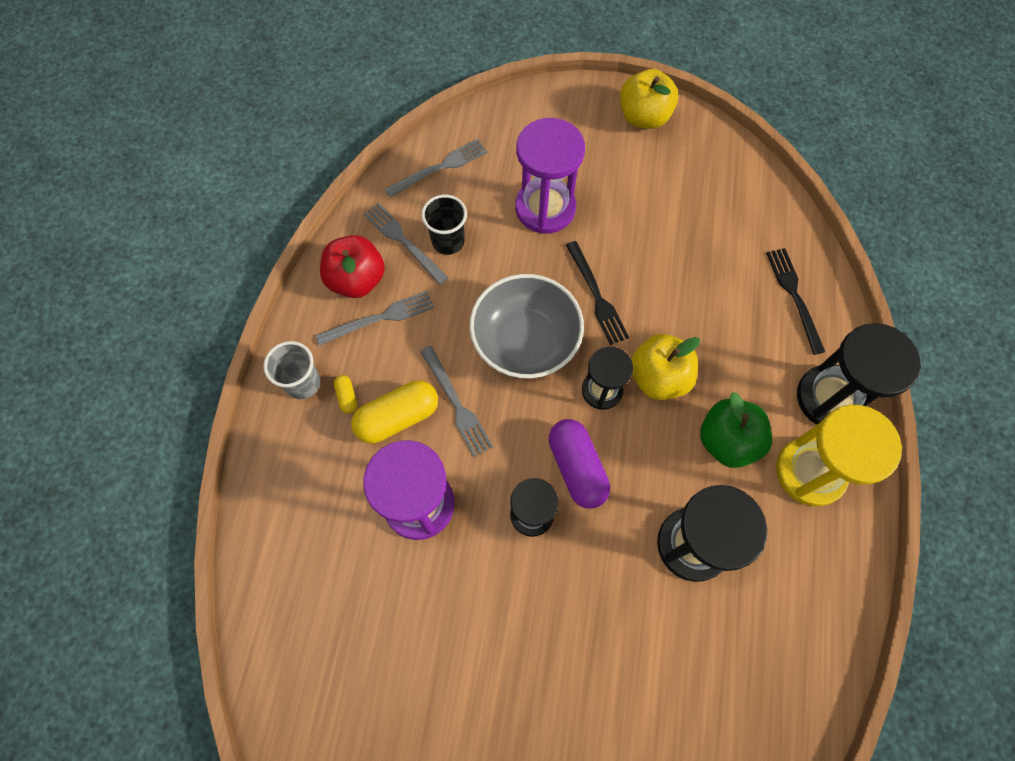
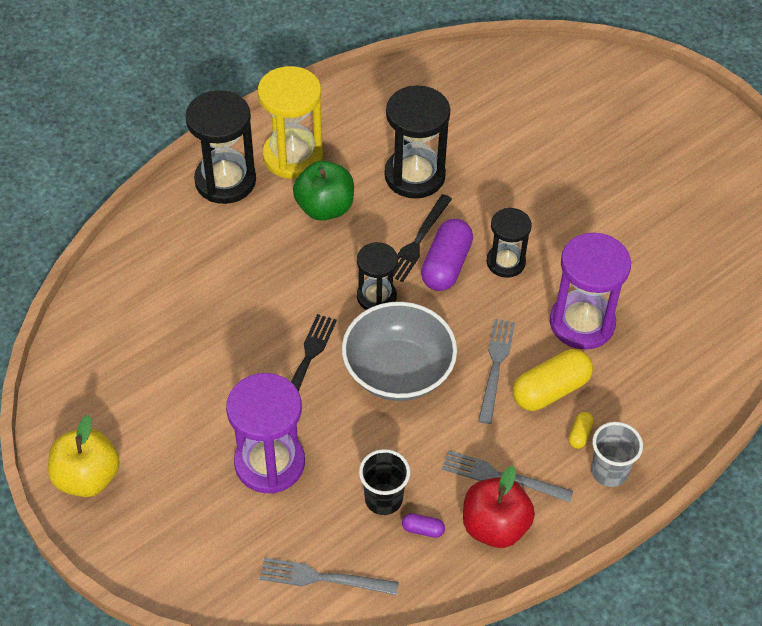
camera: 140 degrees left, 15 degrees down
yellow capsule [351,380,438,443] -> yellow capsule turned 45 degrees counterclockwise [512,349,593,411]
grey fork [364,203,449,285] -> purple capsule [402,513,445,538]
yellow apple [631,334,700,400] -> none
black fork [766,248,825,355] -> black fork moved to [393,194,452,282]

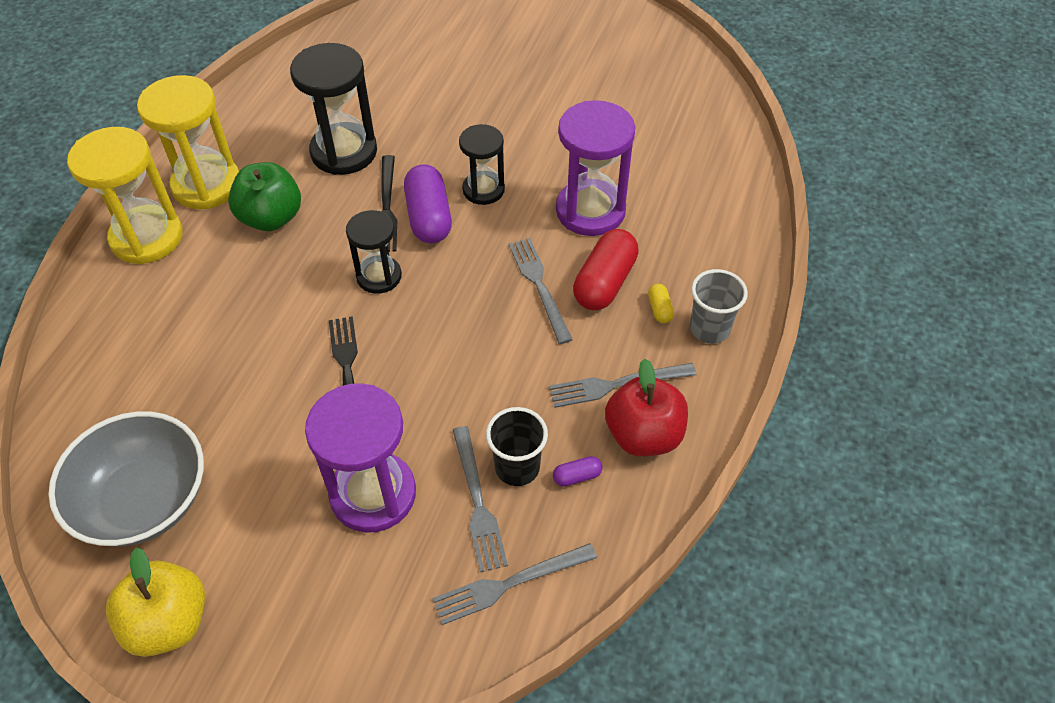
camera: 30 degrees left, 0 degrees up
black hourglass [185,90,256,204] -> yellow hourglass [67,127,183,264]
grey bowl [342,302,457,401] -> grey bowl moved to [48,411,204,546]
yellow capsule [512,349,593,411] -> red capsule [573,229,639,310]
none -> grey fork [453,426,508,572]

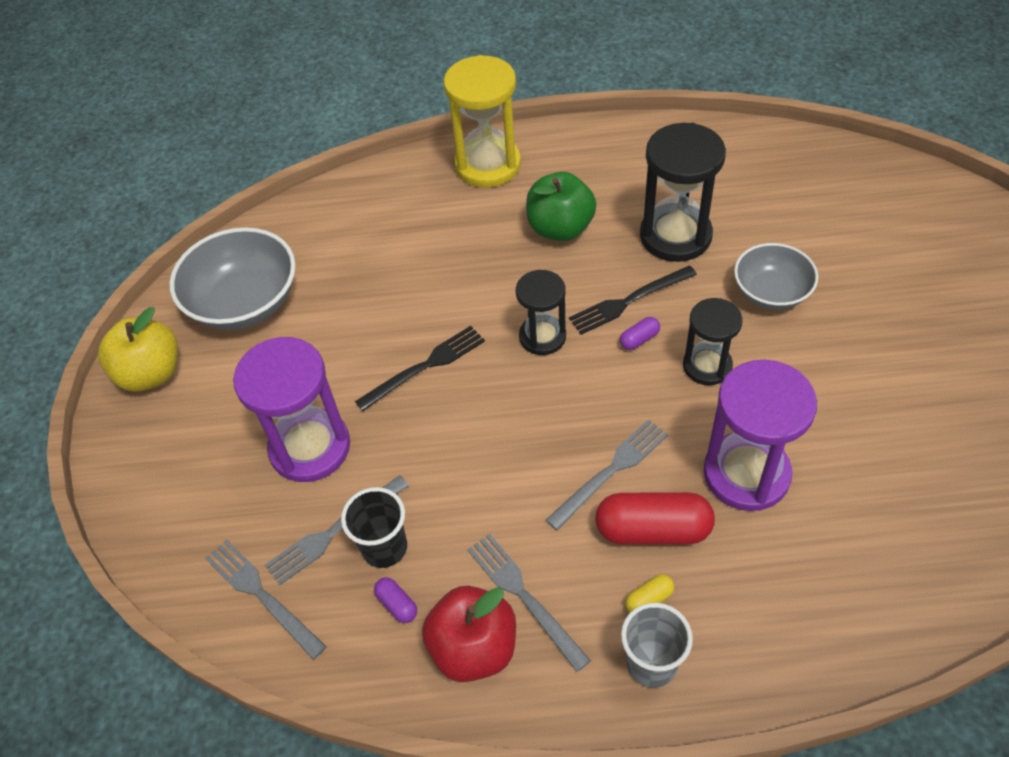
camera: 70 degrees right, 0 degrees up
yellow hourglass [137,75,239,209] -> none
purple capsule [404,165,452,243] -> purple capsule [620,317,660,350], size x0.46
none -> grey bowl [734,243,818,310]

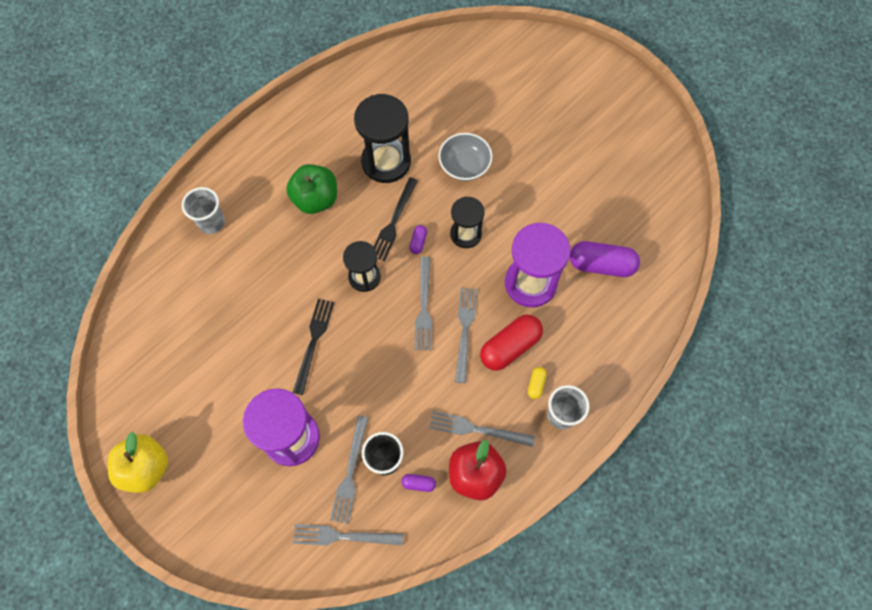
camera: 45 degrees left, 15 degrees up
grey bowl [169,227,296,330] -> none
yellow hourglass [443,55,521,188] -> none
none -> grey cup [182,187,225,234]
none -> grey fork [415,257,432,350]
none -> purple capsule [570,241,640,277]

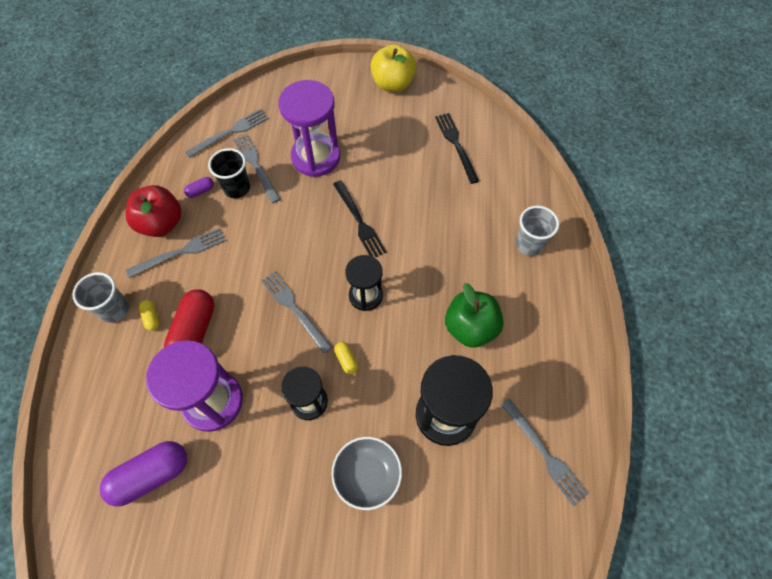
camera: 140 degrees right, 5 degrees down
black fork [374,177,418,261] -> black fork moved to [435,113,479,184]
purple capsule [409,225,427,254] -> yellow capsule [334,342,358,374]
grey fork [455,287,477,383] -> grey fork moved to [501,398,589,506]

